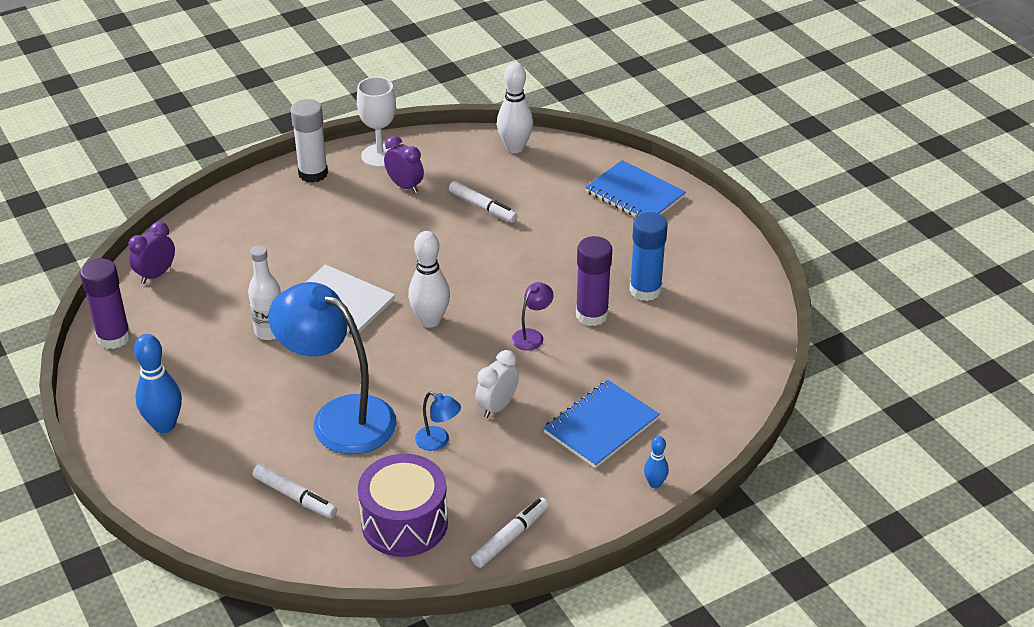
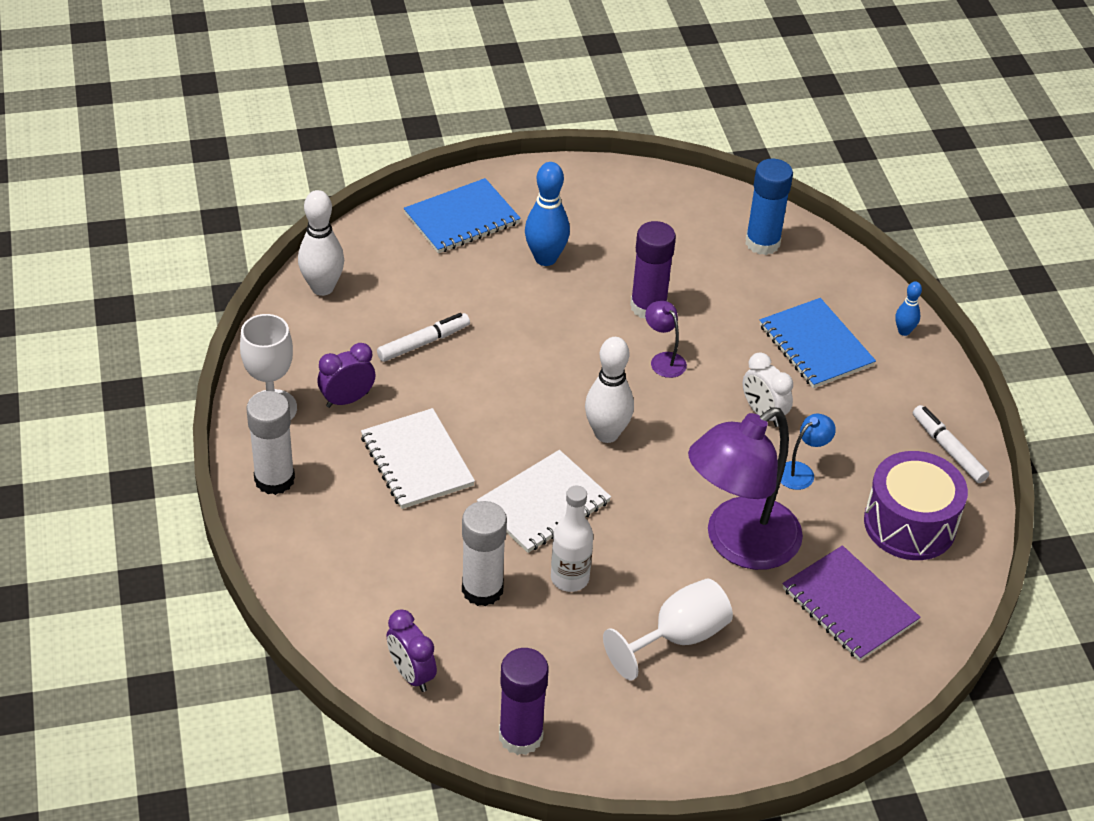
camera: 75 degrees left, 5 degrees up
blue bowling pin [134,334,182,433] -> blue bowling pin moved to [525,162,570,266]
white marker [252,464,337,518] -> purple notebook [782,545,921,661]
blue lamp [268,282,396,455] -> purple lamp [688,407,803,570]
blue glue stick [629,212,668,301] -> blue glue stick moved to [745,159,793,255]
none -> white notebook [361,408,475,509]
none -> white glue stick [462,501,507,606]
none -> white goblet [603,578,733,680]

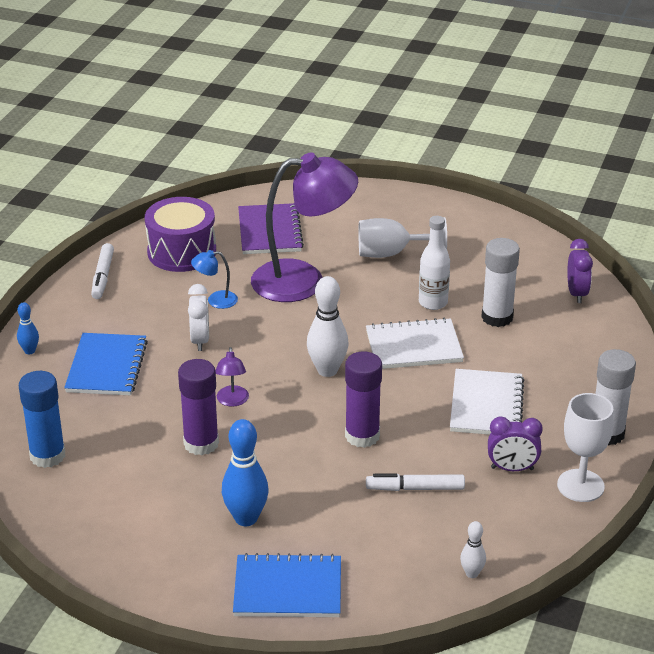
camera: 145 degrees left, 10 degrees down
white bowling pin [298,190,344,296] -> white bowling pin [460,521,486,578], size x0.53
purple glue stick [499,648,549,755] -> purple glue stick moved to [345,351,382,448]

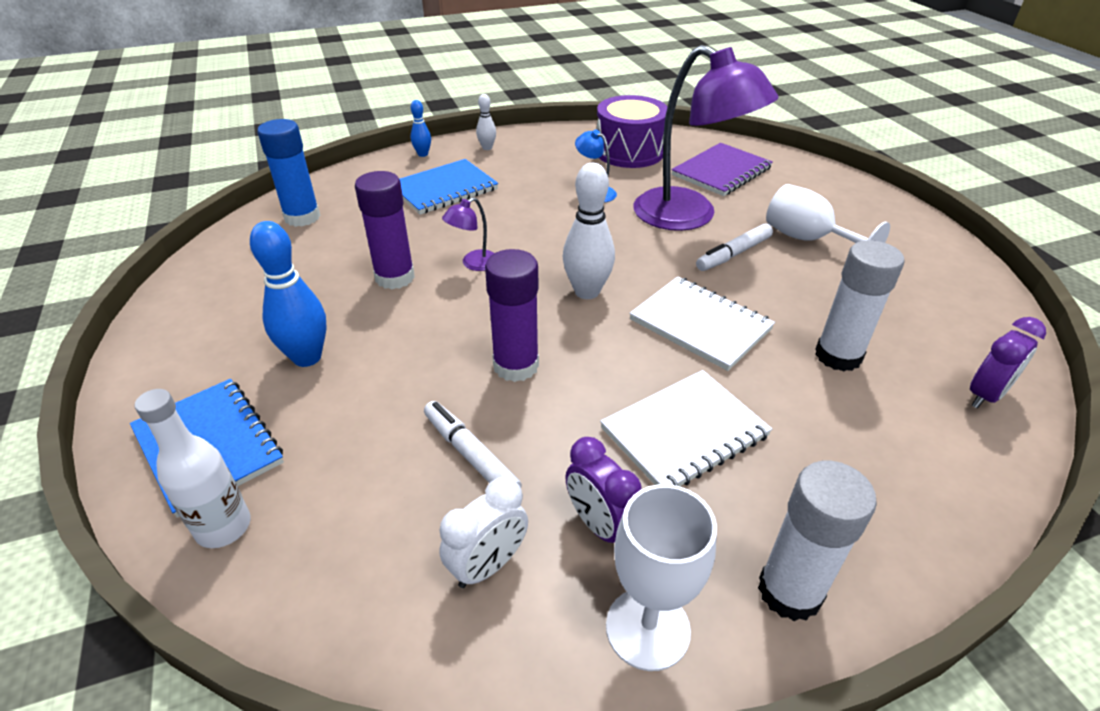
camera: 50 degrees right, 5 degrees up
white marker [91,243,114,299] -> white marker moved to [696,223,773,271]
white clock [188,284,209,351] -> white clock moved to [439,477,528,588]
white bottle [419,216,450,310] -> white bottle moved to [135,389,251,548]
white bowling pin [460,521,486,578] -> white bowling pin moved to [476,94,496,150]

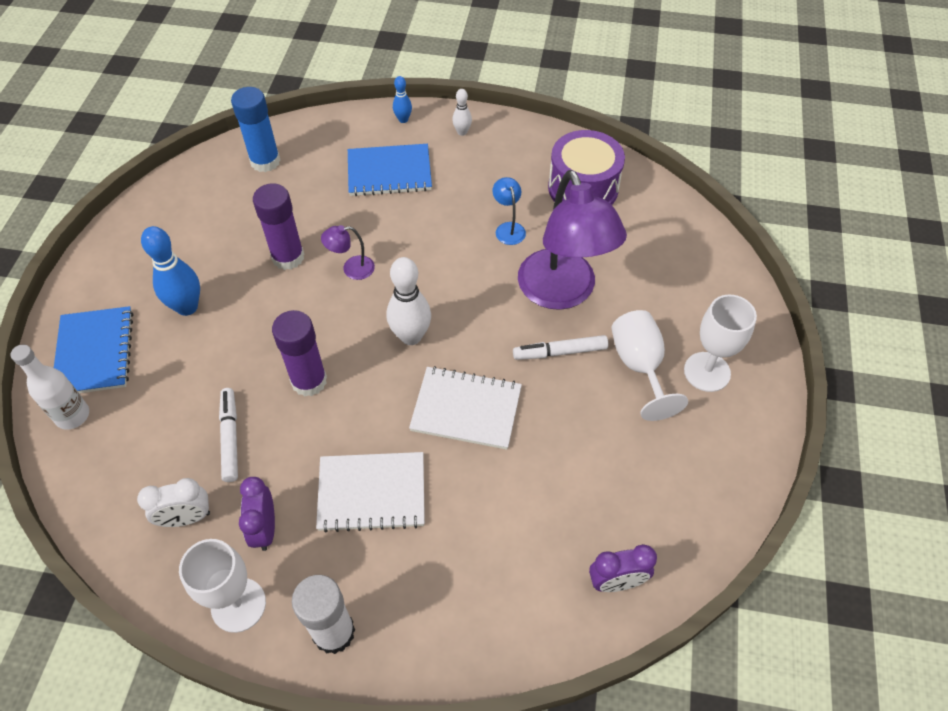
camera: 30 degrees right, 15 degrees up
white notebook [629,276,775,371] -> white notebook turned 60 degrees counterclockwise [409,366,522,450]
purple notebook [671,143,773,196] -> none
white glue stick [815,240,905,372] -> none
none -> white goblet [684,295,757,392]

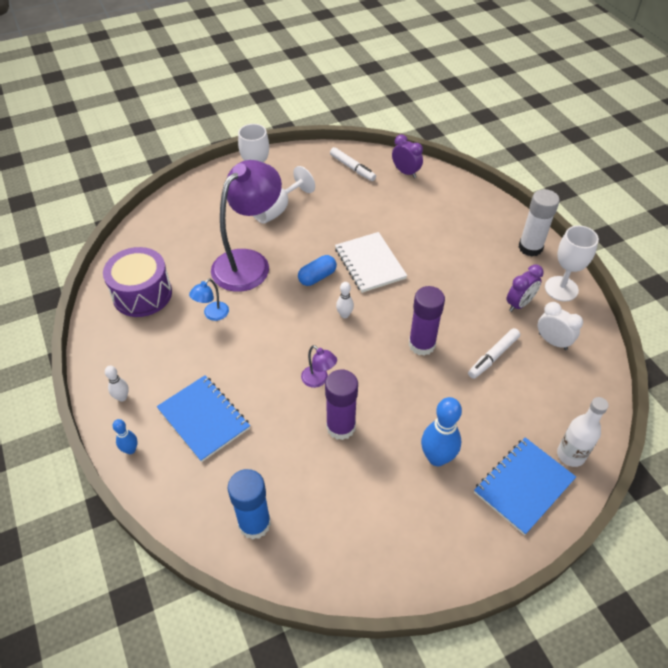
camera: 125 degrees left, 5 degrees down
white notebook [316,452,425,532] -> none
white bowling pin [387,257,431,345] -> white bowling pin [336,282,354,318], size x0.53
white marker [513,335,608,360] -> white marker moved to [330,147,376,181]
none -> blue capsule [298,255,337,286]

